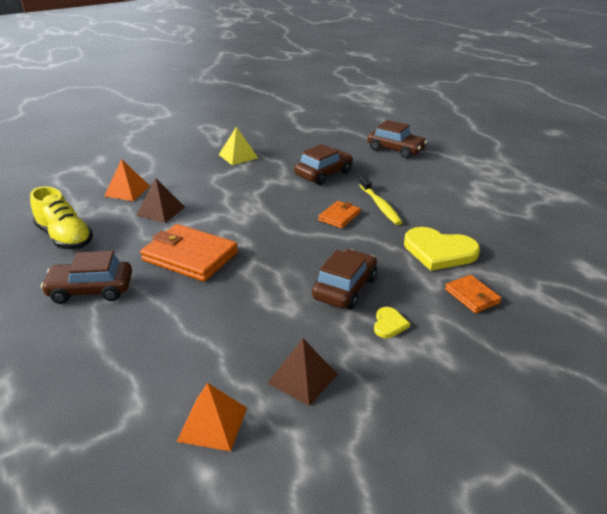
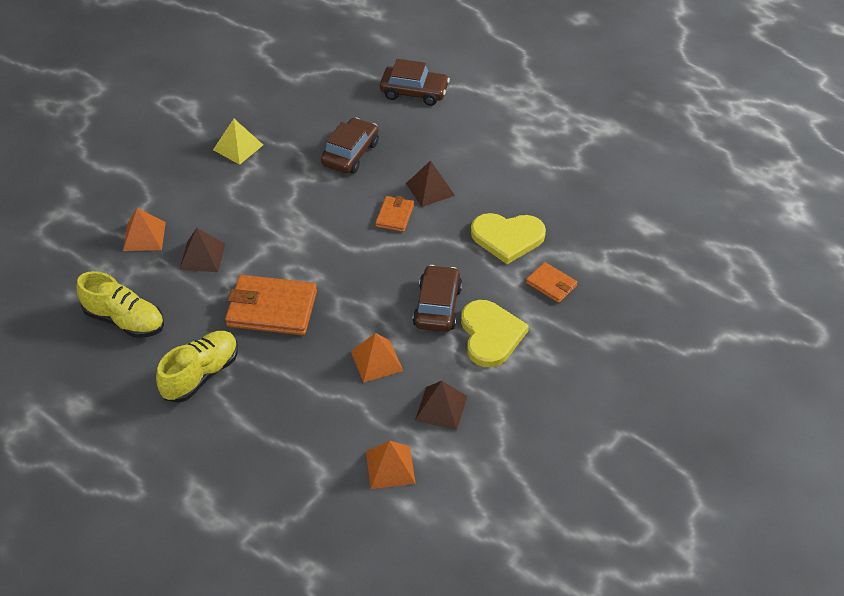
camera: 20 degrees left, 15 degrees up
brown car [41,251,132,304] -> yellow shoe [156,331,238,403]
yellow toothbrush [359,176,403,225] -> brown pyramid [406,160,455,207]
yellow heart [374,307,410,338] -> yellow heart [461,300,529,367], size x2.09
none -> orange pyramid [351,333,403,382]

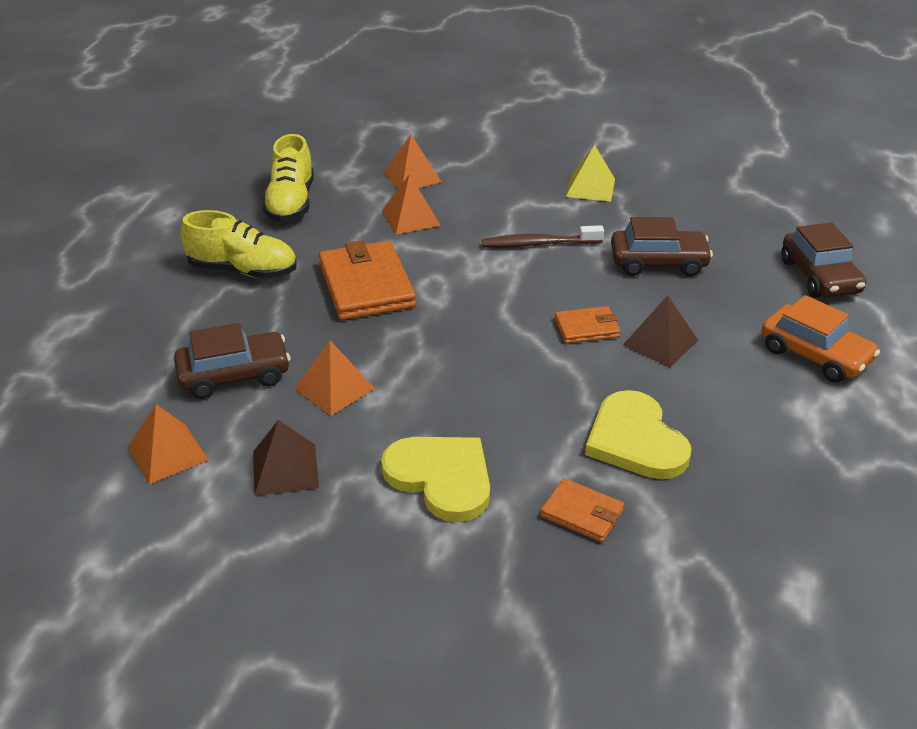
camera: 65 degrees right, 10 degrees down
brown pyramid [179,228,225,272] -> orange pyramid [382,174,441,234]
brown car [413,265,462,332] -> brown car moved to [174,323,290,399]
yellow heart [461,300,529,367] -> yellow heart turned 105 degrees counterclockwise [381,437,490,522]
orange wallet [526,262,578,303] -> orange wallet turned 75 degrees counterclockwise [540,478,624,542]
none -> brown toothbrush [482,225,604,247]
none -> orange car [761,295,880,383]

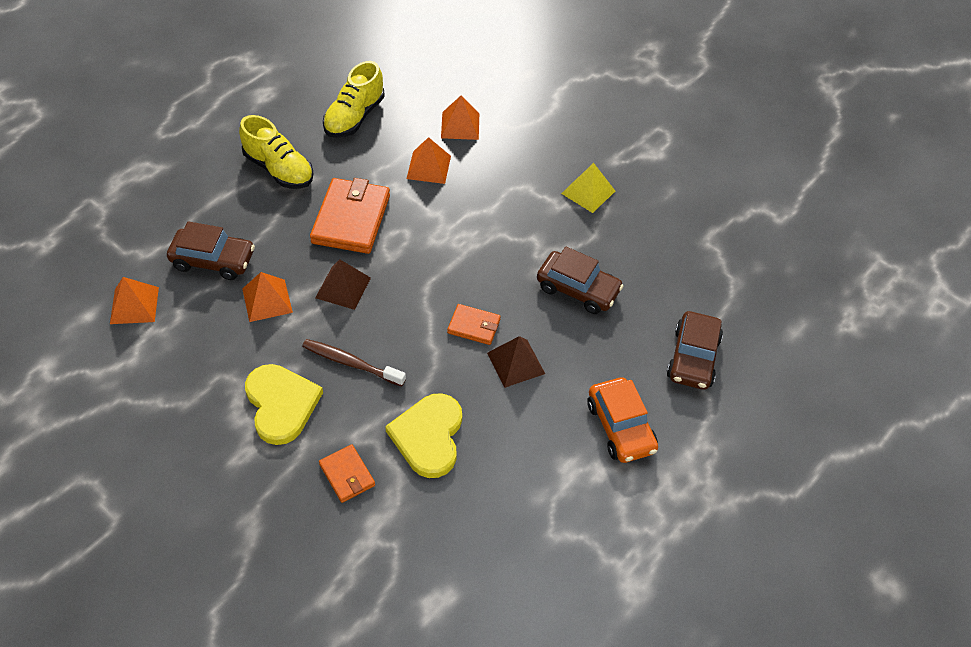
camera: 25 degrees right, 15 degrees up
brown pyramid [253,420,319,496] -> brown pyramid moved to [315,259,371,310]
brown toothbrush [482,225,604,247] -> brown toothbrush moved to [302,339,406,386]

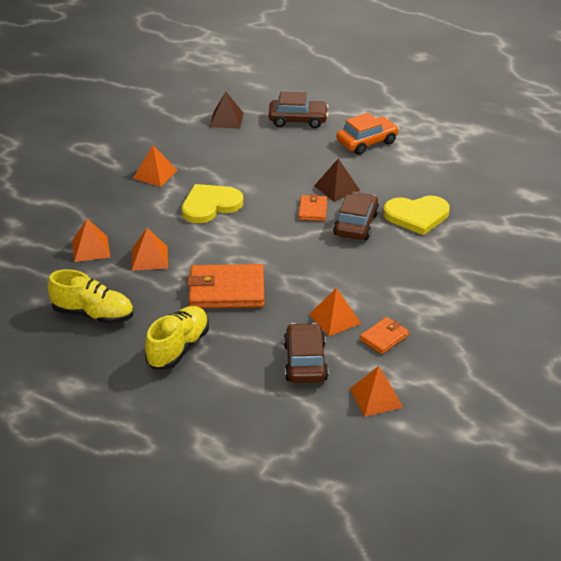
camera: 100 degrees left, 15 degrees down
yellow heart [245,364,323,445] -> yellow heart moved to [182,184,243,223]
brown toothbrush [302,339,406,386] -> none
brown pyramid [315,259,371,310] -> brown pyramid moved to [210,92,243,129]
orange wallet [319,444,375,503] -> orange wallet moved to [360,317,409,354]
brown car [537,247,624,314] -> brown car moved to [333,192,379,240]
yellow pyramid [561,163,615,213] -> orange pyramid [133,145,178,187]

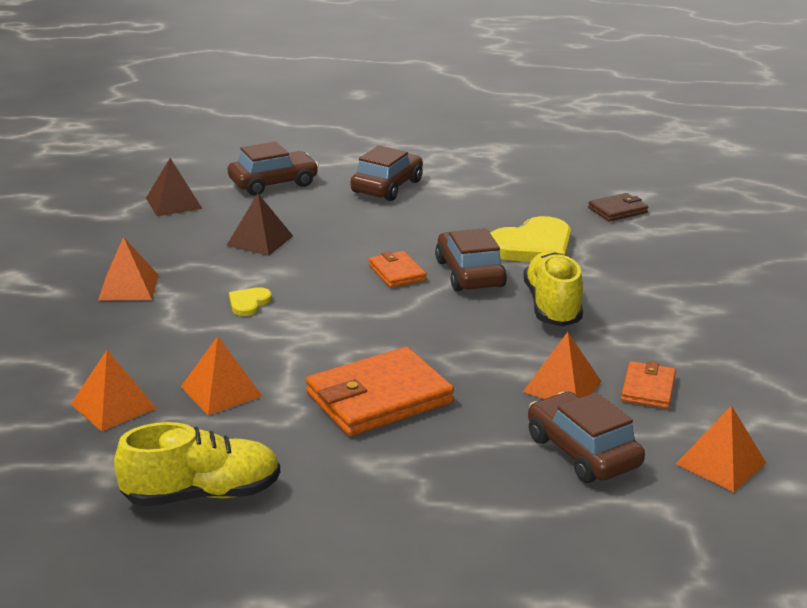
camera: 30 degrees left, 10 degrees down
yellow shoe [145,306,209,369] -> yellow shoe moved to [523,251,583,326]
yellow heart [182,184,243,223] -> yellow heart [229,287,272,316], size x0.48
brown pyramid [314,159,360,201] -> brown pyramid moved to [226,194,293,256]
orange car [337,113,399,155] -> brown car [351,145,423,201]
none -> brown wallet [588,193,648,221]

